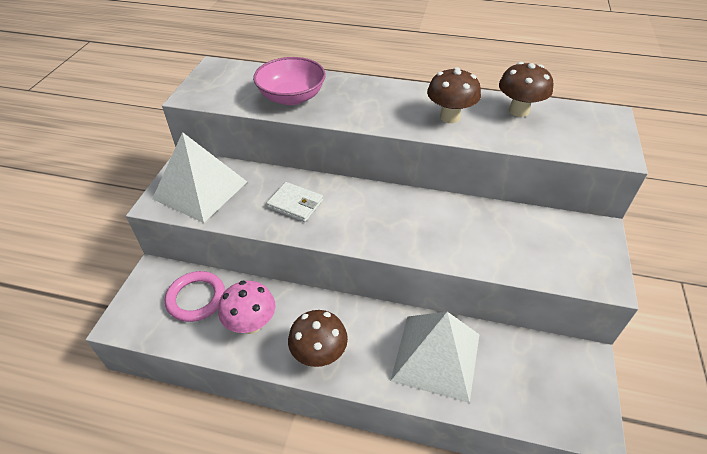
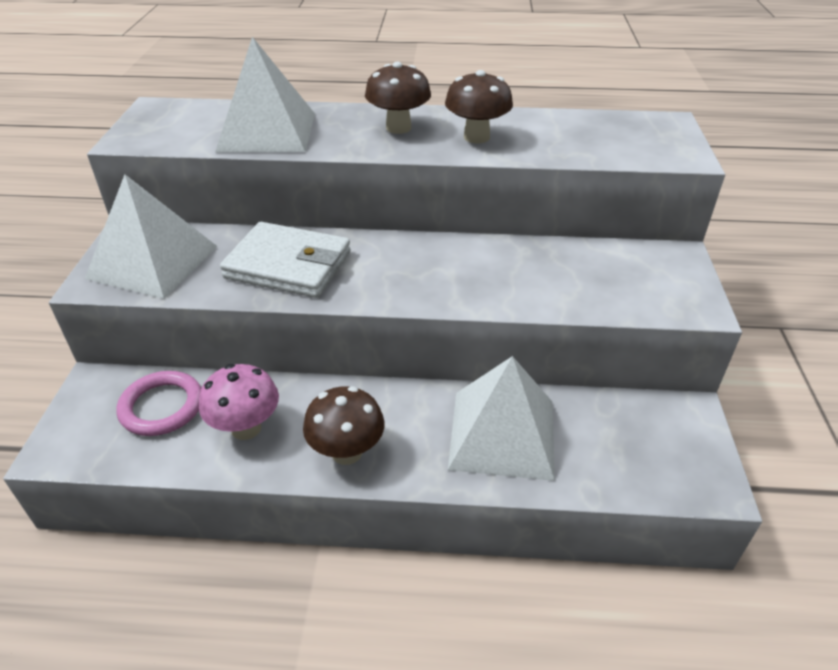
camera: 10 degrees left, 5 degrees down
pink bowl [253,57,326,105] -> white pyramid [215,37,315,152]
white wallet [267,182,323,222] -> white wallet [220,222,351,298], size x1.71
brown mushroom [499,62,553,117] -> brown mushroom moved to [365,62,431,134]

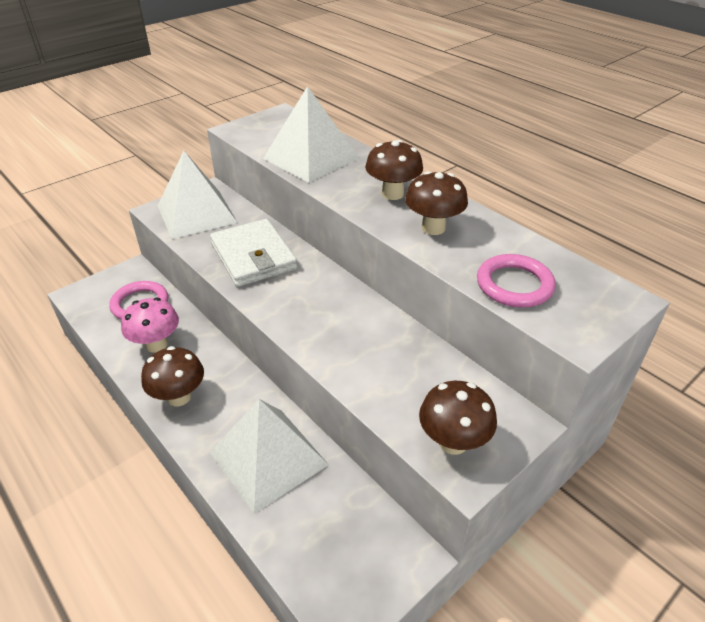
camera: 45 degrees right, 0 degrees up
none -> brown mushroom [419,381,497,455]
none -> pink ring [477,254,556,308]

